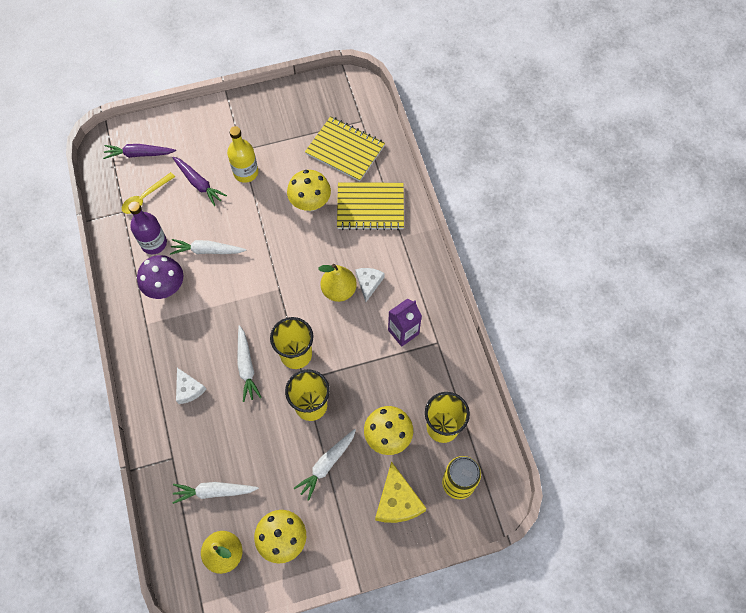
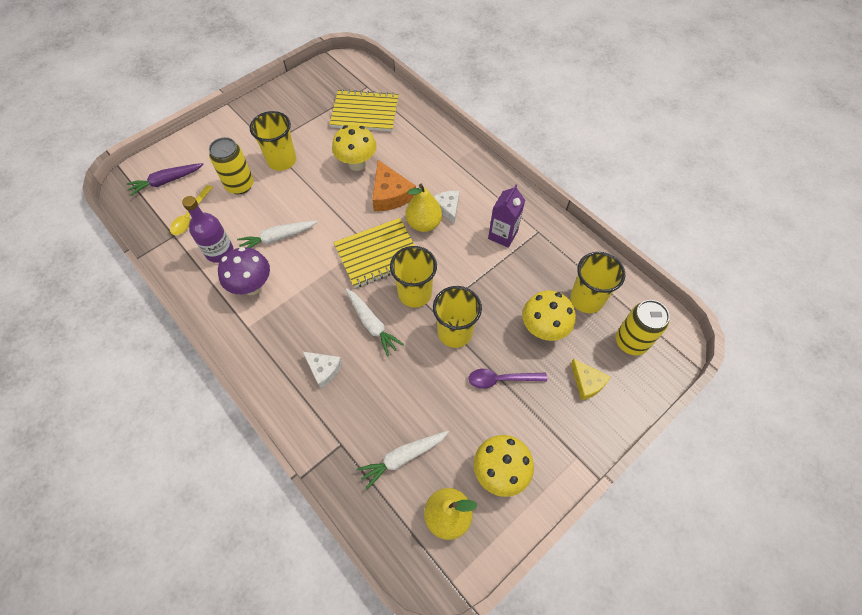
camera: 25 degrees left, 5 degrees down
purple carrot [172,157,227,206] -> yellow can [209,137,254,194]
yellow bottle [227,126,258,183] -> yellow cup [250,111,296,171]
white carrot [294,429,356,501] -> purple spoon [468,369,547,389]
yellow notebook [337,182,404,230] -> yellow notebook moved to [334,218,415,288]
yellow cheese [375,461,427,523] -> yellow cheese [571,359,611,400], size x0.64
none -> orange cheese [372,160,416,211]

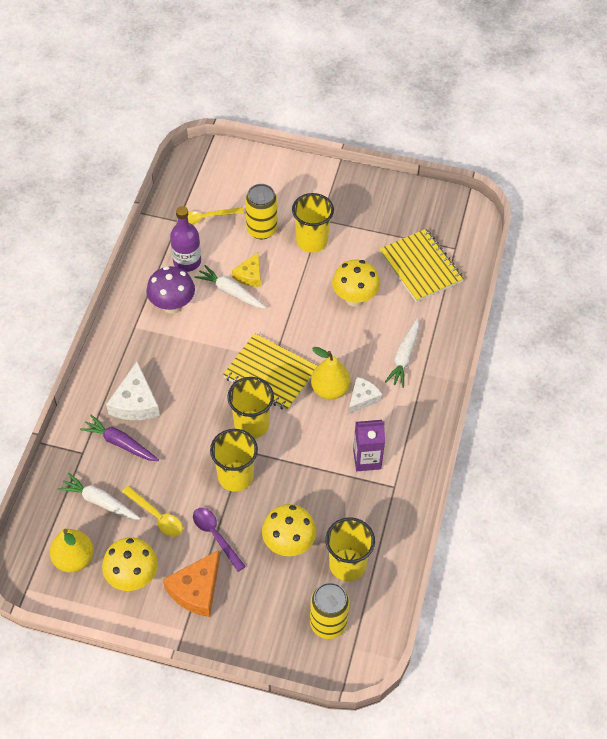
camera: 55 degrees right, 5 degrees down
purple carrot [126,163,204,196] -> purple carrot moved to [80,415,159,461]
white cheese [302,351,342,389] -> white cheese [106,362,160,420], size x1.56
white carrot [345,288,404,356] -> white carrot moved to [385,318,419,388]
orange cheese [372,160,416,211] -> orange cheese moved to [163,550,220,617]
yellow cheese [571,359,611,400] -> yellow cheese moved to [232,252,261,287]
none -> yellow spoon [122,486,183,537]

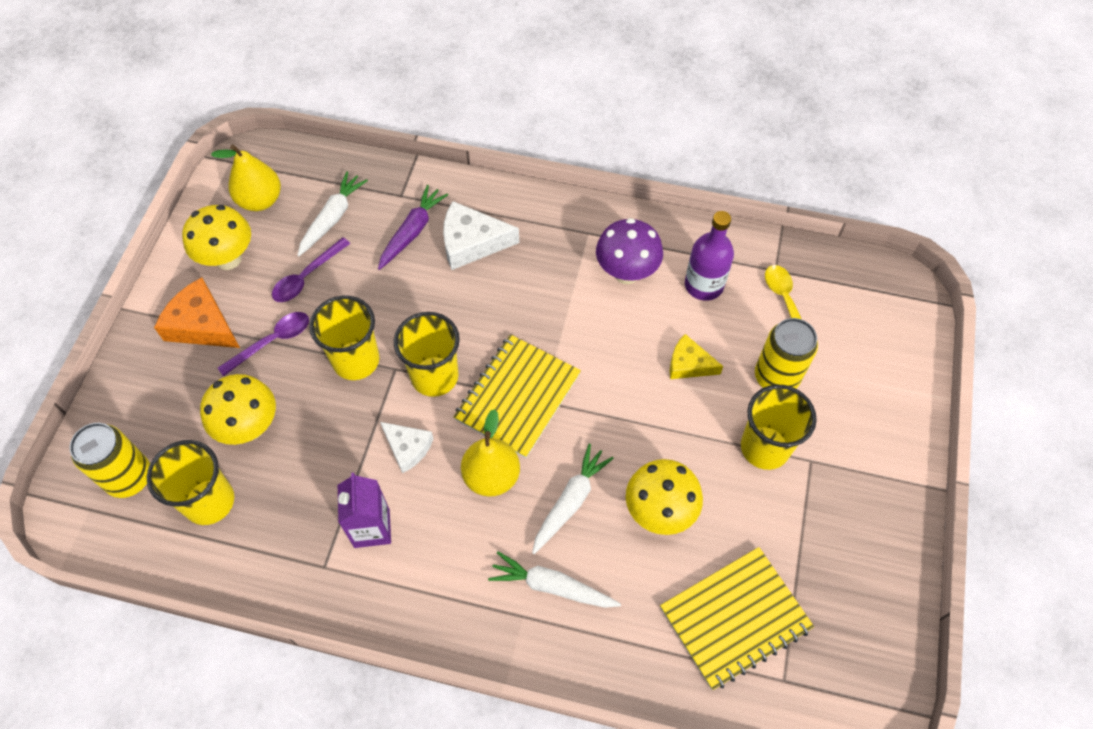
camera: 90 degrees right, 5 degrees up
yellow spoon [122,486,183,537] -> purple spoon [272,237,350,302]
white carrot [194,265,266,309] -> white carrot moved to [532,444,614,554]
white cheese [349,377,382,414] -> white cheese moved to [380,422,434,473]

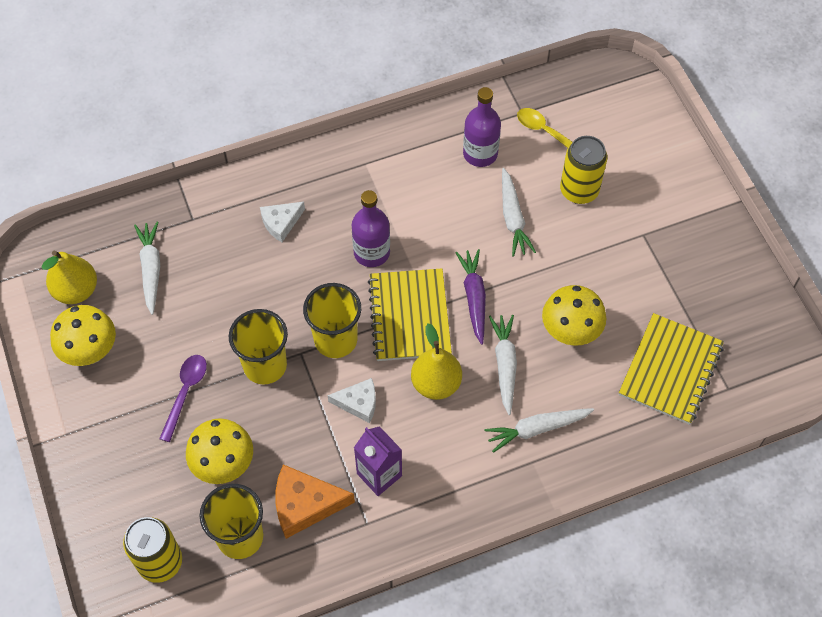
camera: 35 degrees left, 0 degrees up
orange cheese [154,277,240,348] -> orange cheese moved to [276,464,355,539]
purple spoon [272,237,350,302] -> none
purple carrot [378,185,448,270] -> purple carrot moved to [455,249,486,345]
white cheese [443,201,519,270] -> white cheese [260,202,305,242], size x0.64
purple mushroom [596,218,663,284] -> none
yellow cheese [670,334,723,379] -> white carrot [502,168,536,257]
yellow cup [741,385,817,470] -> none
none -> purple bottle [352,190,390,267]

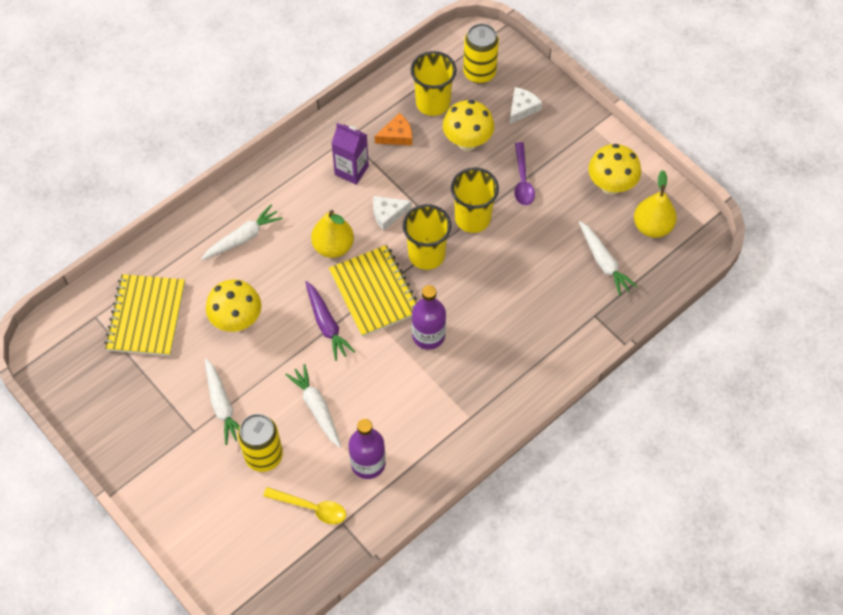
camera: 160 degrees right, 0 degrees up
white cheese [260,202,305,242] -> white cheese moved to [509,87,542,125]
orange cheese [276,464,355,539] -> orange cheese [375,113,412,145], size x0.64
white carrot [489,315,517,415] -> white carrot moved to [205,358,240,445]

